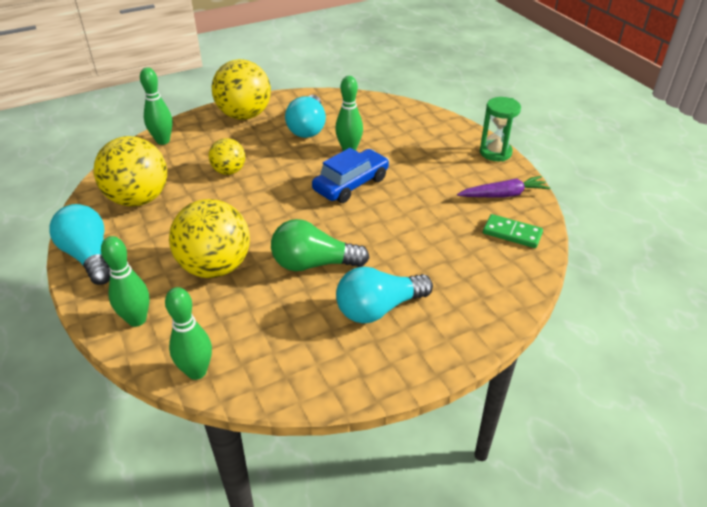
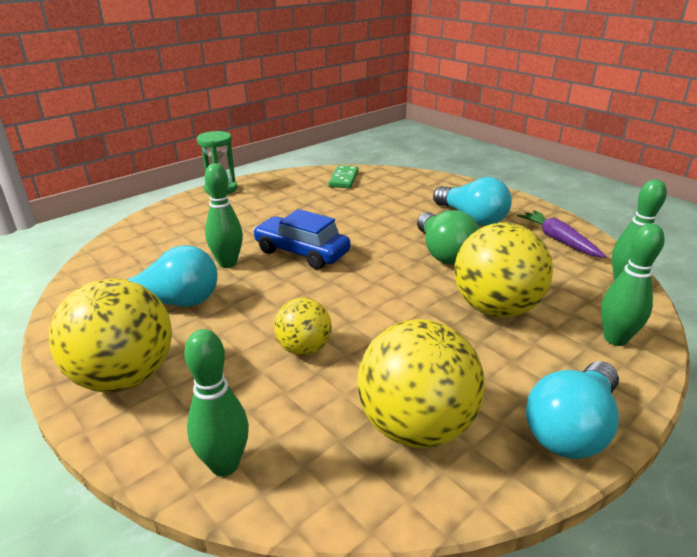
camera: 105 degrees left, 10 degrees down
purple carrot [457,176,550,197] -> purple carrot moved to [517,210,606,258]

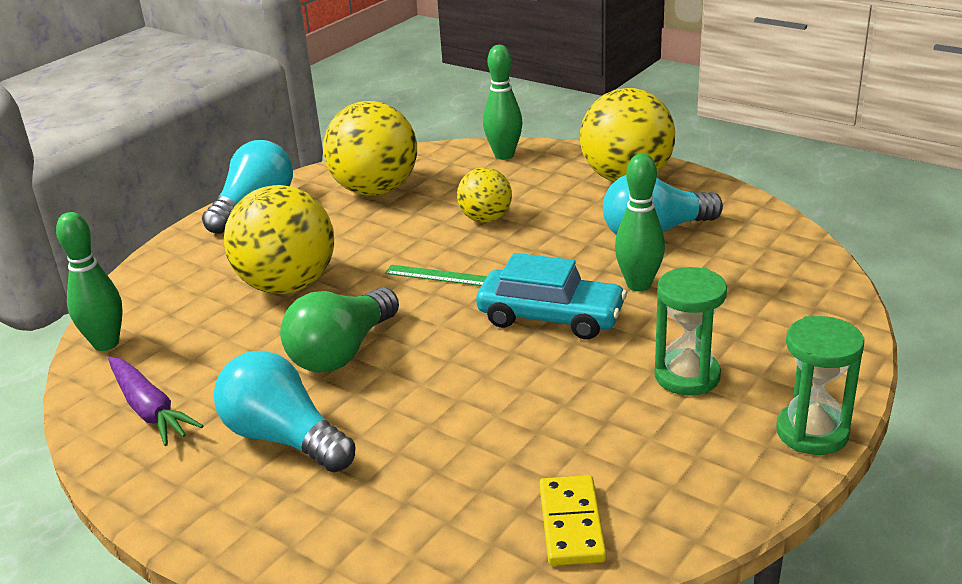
camera: 170 degrees right, 0 degrees up
blue car [253,209,350,269] -> turquoise car [476,253,627,340]
green domino [328,165,359,188] -> yellow domino [539,475,606,566]
green light bulb [417,210,480,265] -> green light bulb turned 120 degrees counterclockwise [280,287,399,372]
green bowling pin [601,223,665,346] -> none
none -> green ruler [385,265,487,286]
none -> green hourglass [654,267,727,396]

